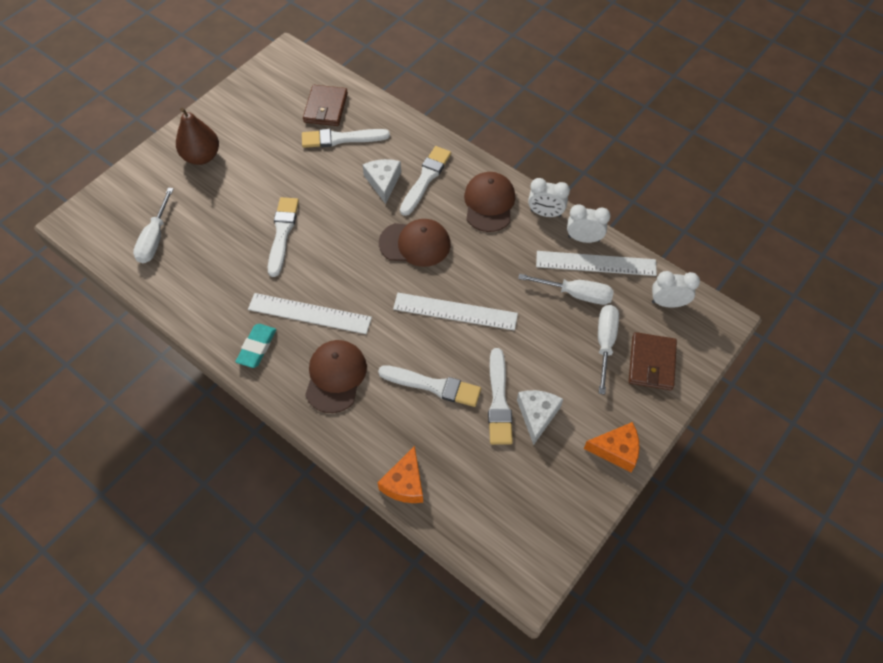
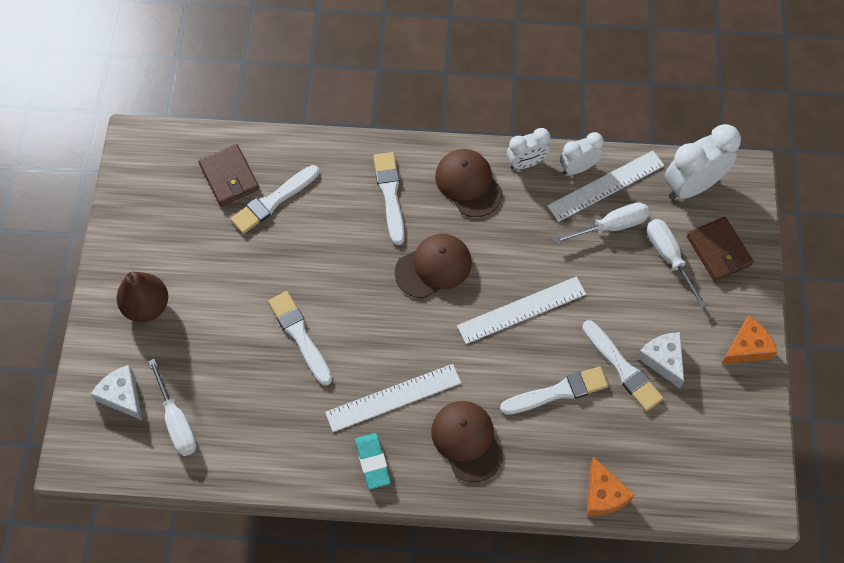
camera: 35 degrees left, 5 degrees up
white cheese [362,159,401,204] -> white cheese moved to [91,365,142,420]
white clock [652,271,700,308] -> white clock [665,124,741,200], size x1.66

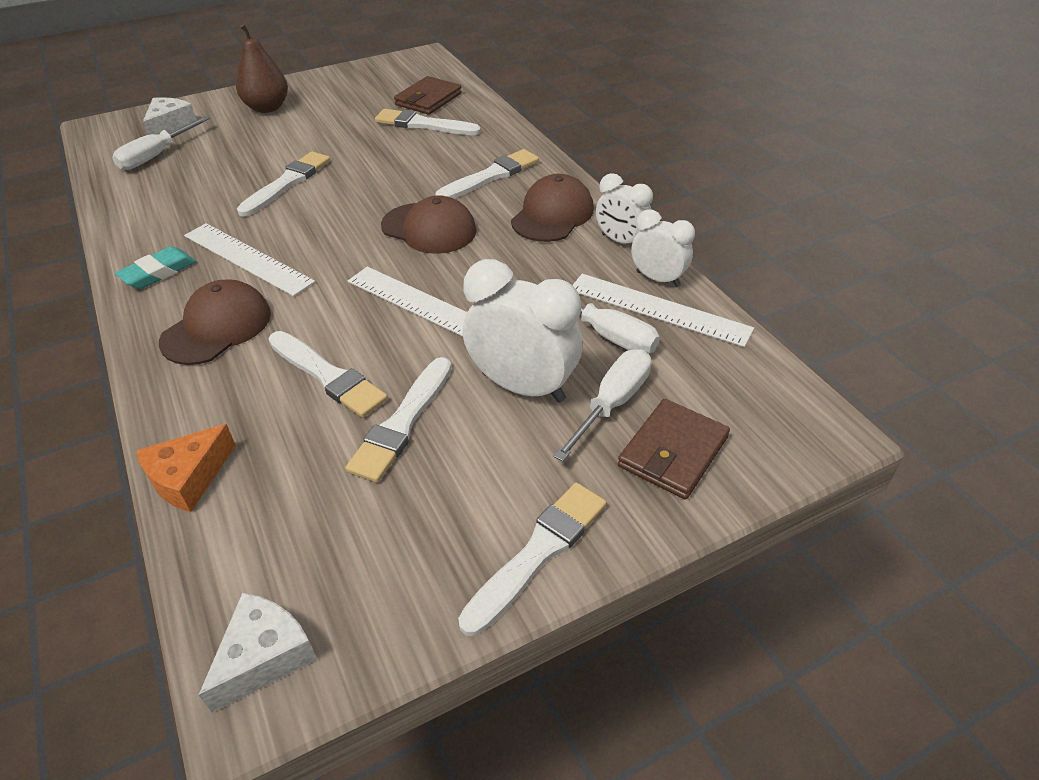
camera: 60 degrees right, 20 degrees down
white cheese [637,332,684,388] -> white cheese moved to [199,593,317,713]
white clock [665,124,741,200] -> white clock moved to [463,259,583,403]
orange cheese [721,316,777,364] -> white brush [458,483,606,636]

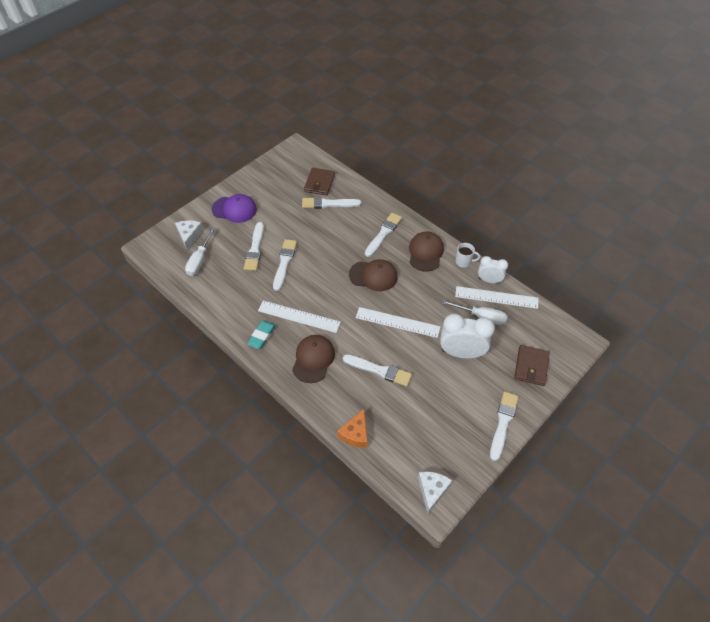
camera: 20 degrees left, 10 degrees up
brown pear [236,24,288,113] -> purple cap [212,194,257,223]
white brush [346,357,452,483] -> white brush moved to [244,222,264,271]
white screwdriver [553,349,651,462] -> none
white clock [596,173,653,244] -> white mug [456,243,480,268]

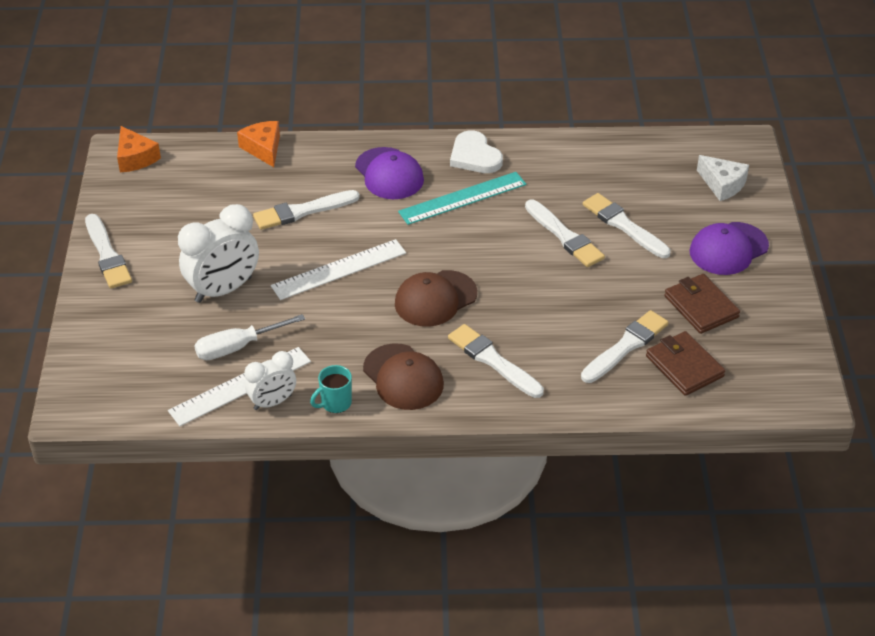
camera: 135 degrees right, 10 degrees down
white screwdriver [185,228,215,276] -> none
turquoise eraser [247,321,276,349] -> white heart [450,130,503,173]
white ruler [258,300,341,333] -> turquoise ruler [398,172,526,225]
brown cap [292,335,335,383] -> purple cap [355,147,424,199]
white brush [365,213,402,257] -> white brush turned 150 degrees clockwise [448,324,544,398]
white cheese [418,471,452,514] -> orange cheese [117,126,161,173]
white mug [456,243,480,268] -> turquoise mug [310,365,352,413]
brown wallet [514,345,550,386] -> brown wallet moved to [665,274,740,334]

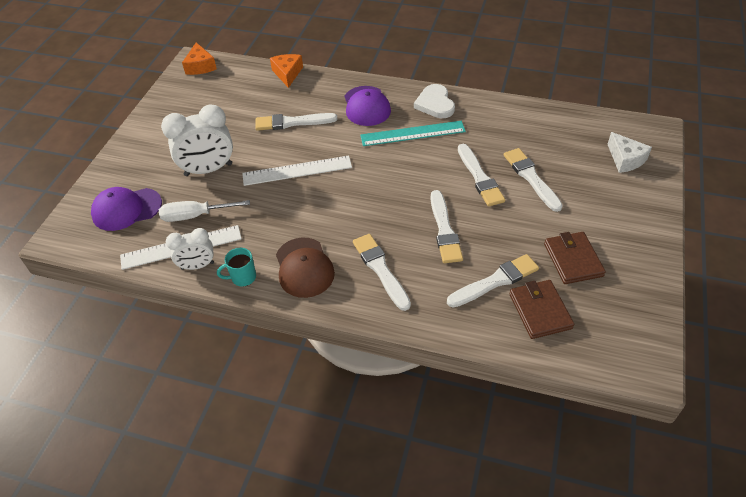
camera: 20 degrees right, 5 degrees up
white brush [85,214,132,289] -> white brush moved to [431,190,463,263]
brown cap [395,270,477,327] -> none
purple cap [690,222,769,275] -> purple cap moved to [91,187,162,231]

